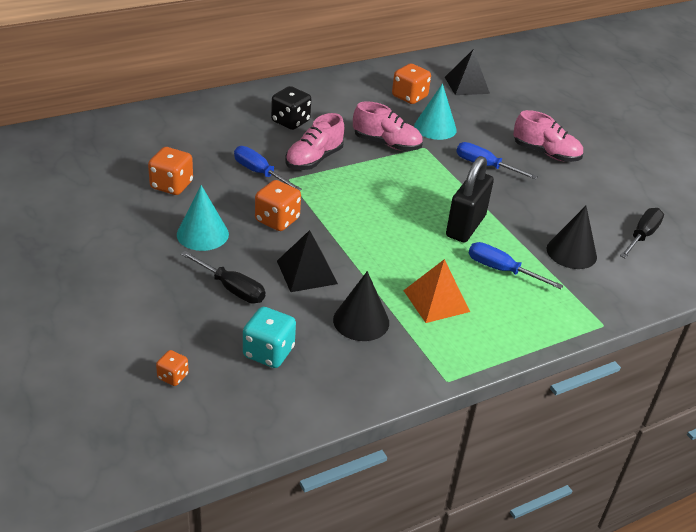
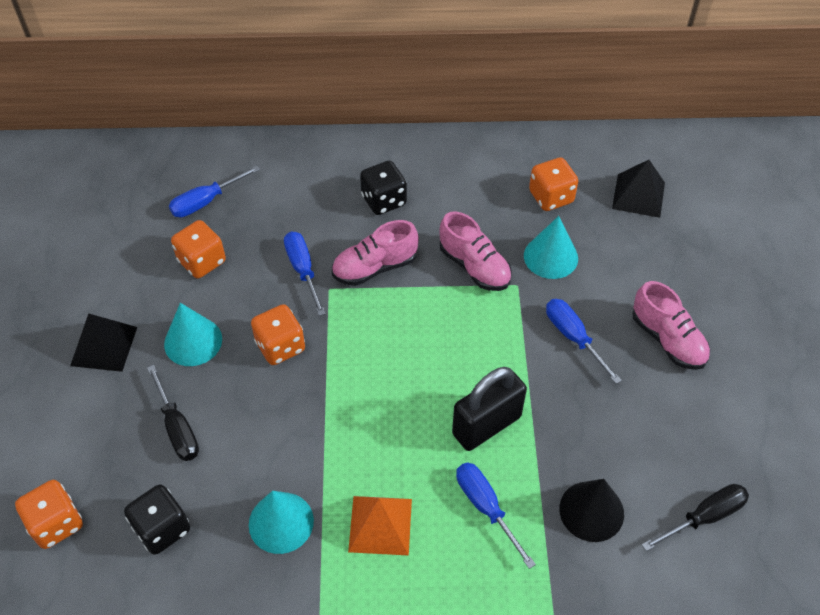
camera: 30 degrees right, 15 degrees up
orange dice [156,350,189,386] -> orange dice [15,480,83,549], size x1.79
turquoise dice [243,307,296,368] -> black dice [124,485,190,555]
black pyramid [277,230,338,292] -> black pyramid moved to [70,313,137,372]
black cone [333,271,389,341] -> turquoise cone [249,491,314,554]
none -> blue screwdriver [169,165,260,217]

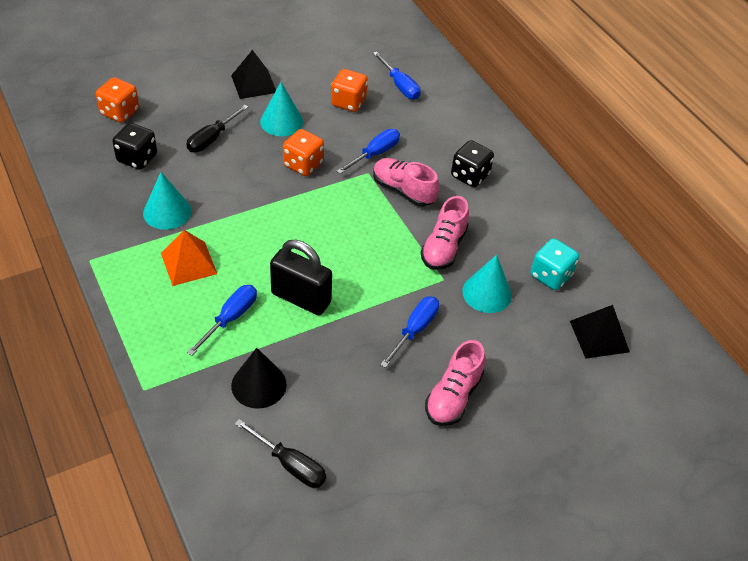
camera: 60 degrees right, 5 degrees down
blue screwdriver [169,165,260,217] -> blue screwdriver turned 150 degrees counterclockwise [373,52,421,99]
orange dice [529,157,578,211] -> turquoise dice [531,238,579,290]

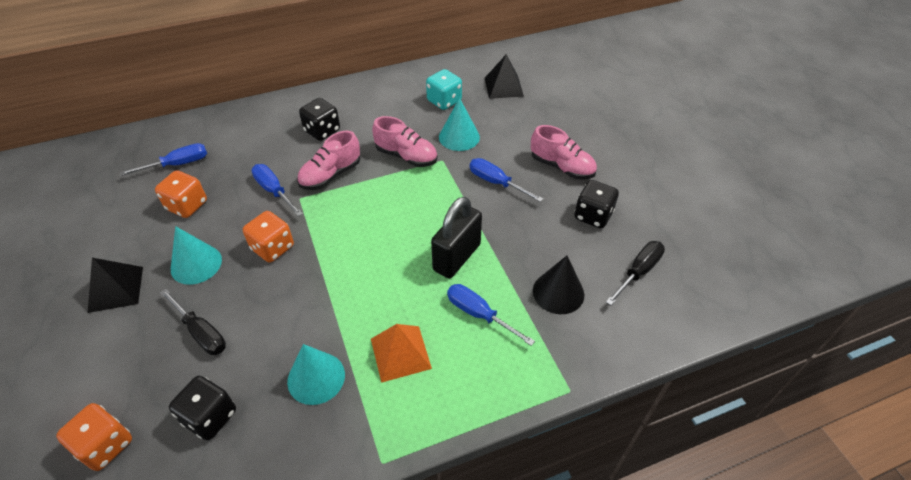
camera: 80 degrees left, 0 degrees up
none -> black dice [575,180,619,228]

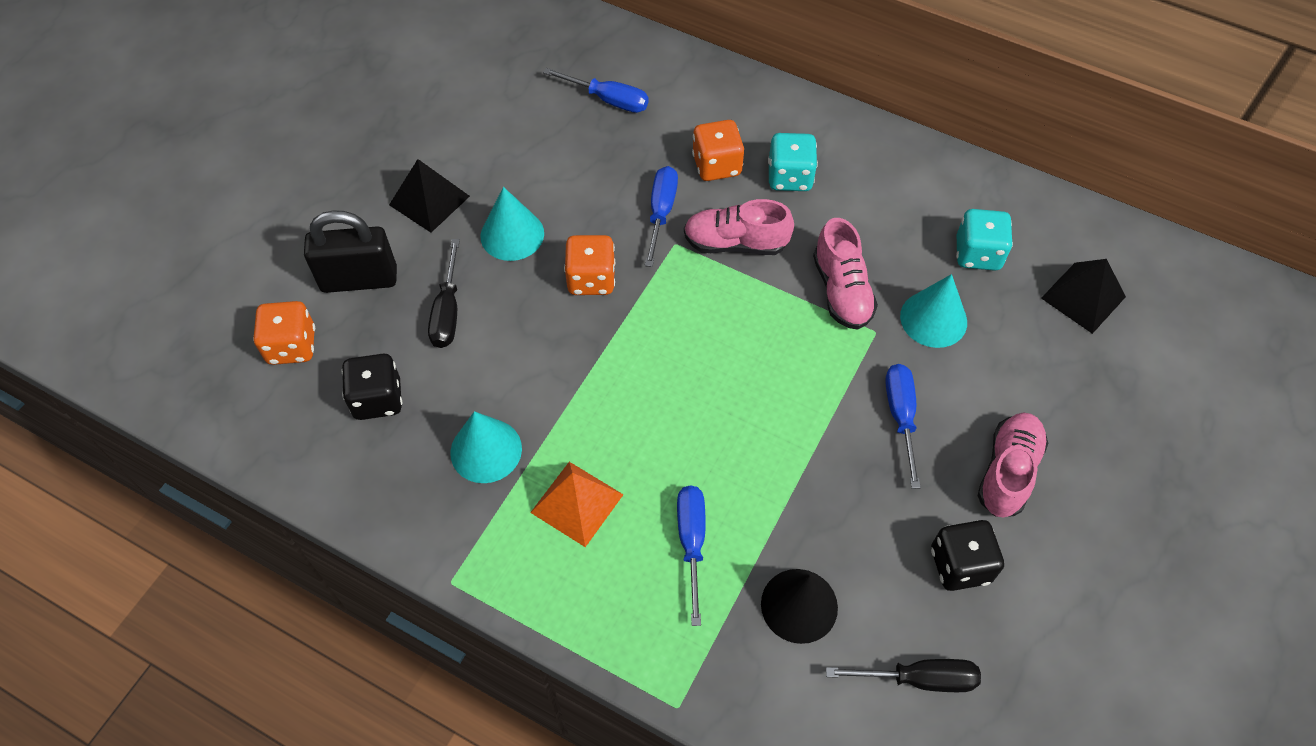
camera: 50 degrees right, 10 degrees up
orange dice [155,170,207,218] -> orange dice moved to [692,120,744,181]
black dice [299,98,340,141] -> turquoise dice [768,133,818,191]
black padlock [431,197,482,279] -> black padlock moved to [304,210,397,293]
pink shoe [531,125,597,180] -> pink shoe turned 150 degrees counterclockwise [978,412,1048,518]

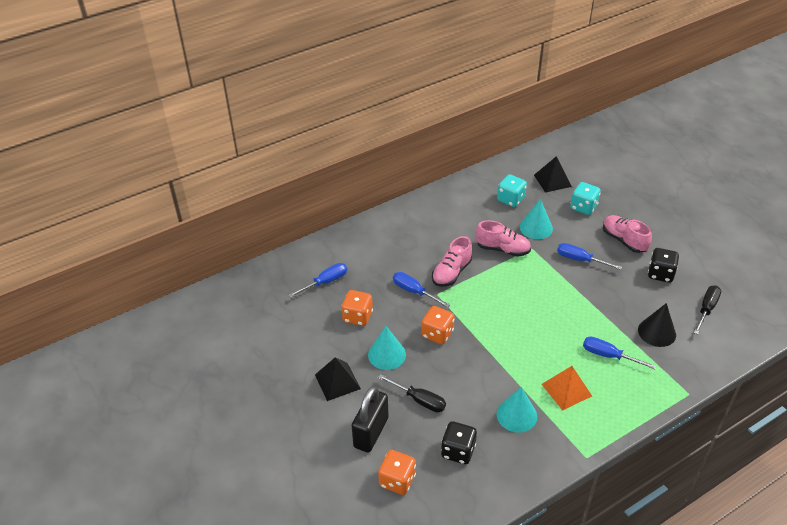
camera: 60 degrees left, 15 degrees down
orange dice [692,120,744,181] -> orange dice moved to [341,290,373,326]
turquoise dice [768,133,818,191] -> turquoise dice moved to [570,182,601,215]

